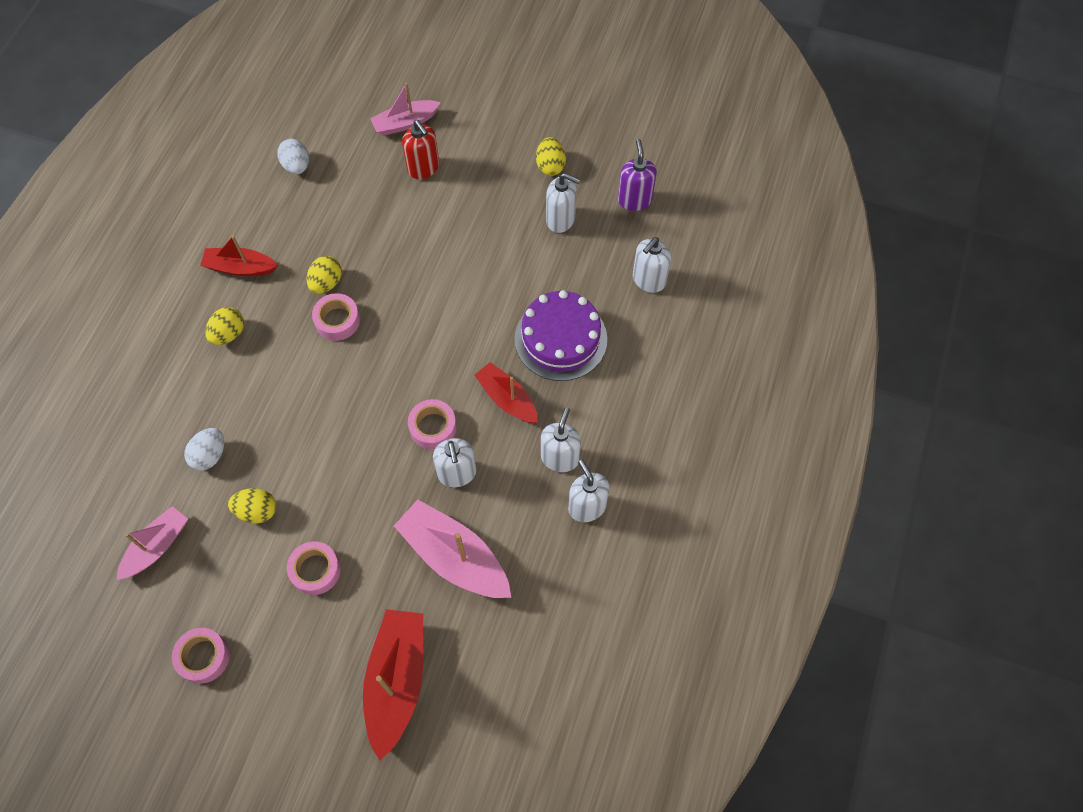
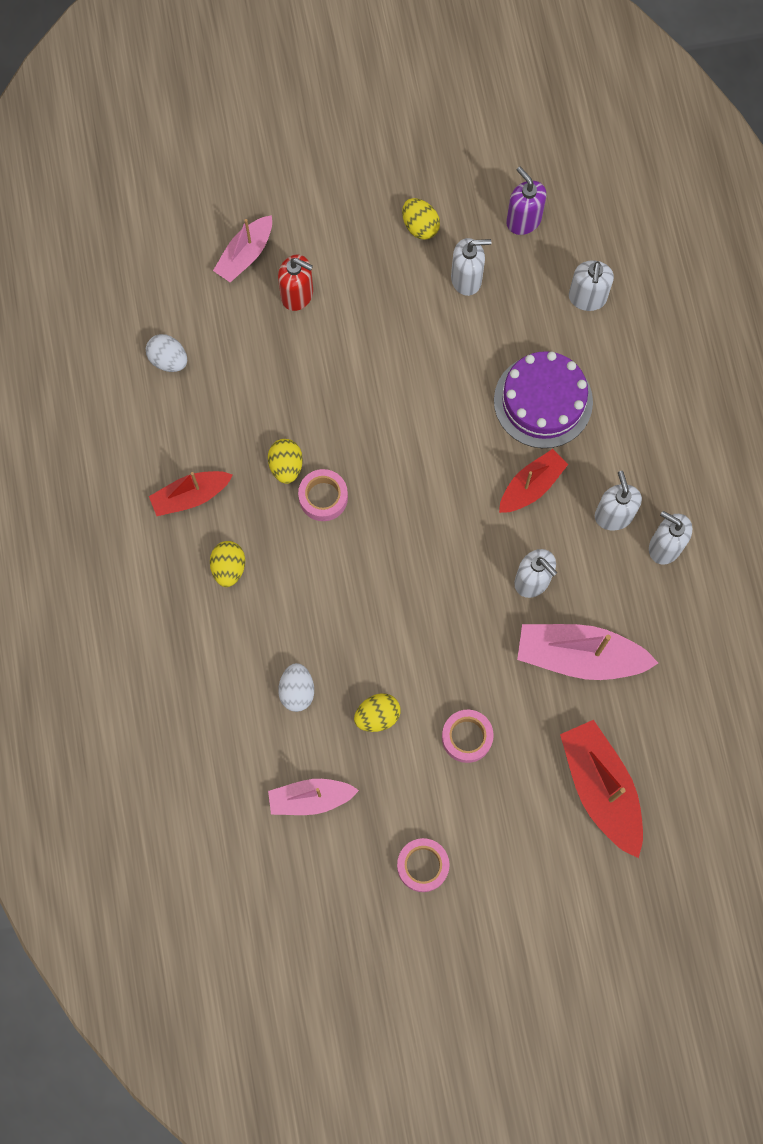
camera: 30 degrees left, 10 degrees up
pink boat [117,506,188,580] -> pink boat turned 105 degrees counterclockwise [268,779,359,815]
pink tape [408,399,457,449] -> none
red boat [474,362,537,423] -> red boat turned 120 degrees clockwise [499,449,568,513]

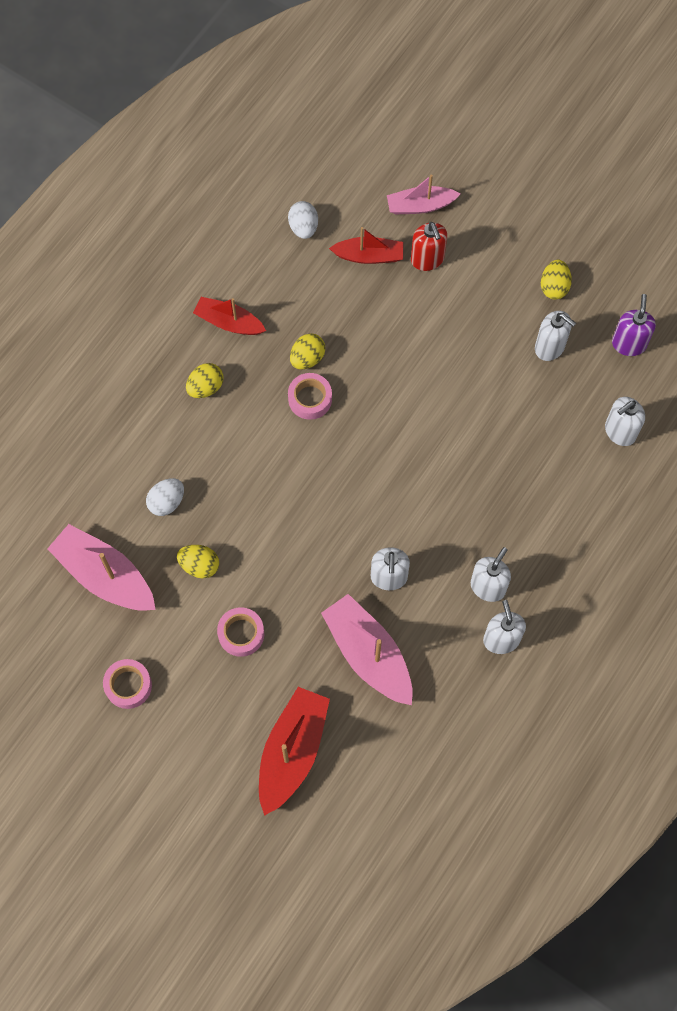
camera: 45 degrees right, 5 degrees down
pink boat [268,779,359,815] -> pink boat [47,524,156,611], size x1.58
purple cake [494,351,593,448] -> none
red boat [499,449,568,513] -> red boat moved to [329,227,403,264]

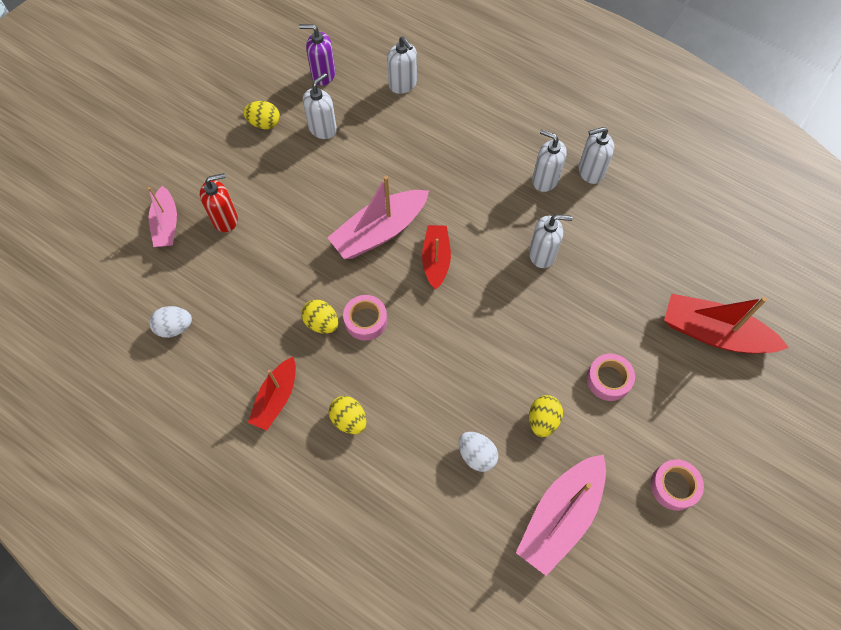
camera: 90 degrees left, 5 degrees down
pink boat [321,594,413,705] -> pink boat moved to [327,176,429,259]
red boat [329,227,403,264] -> red boat moved to [422,225,451,290]

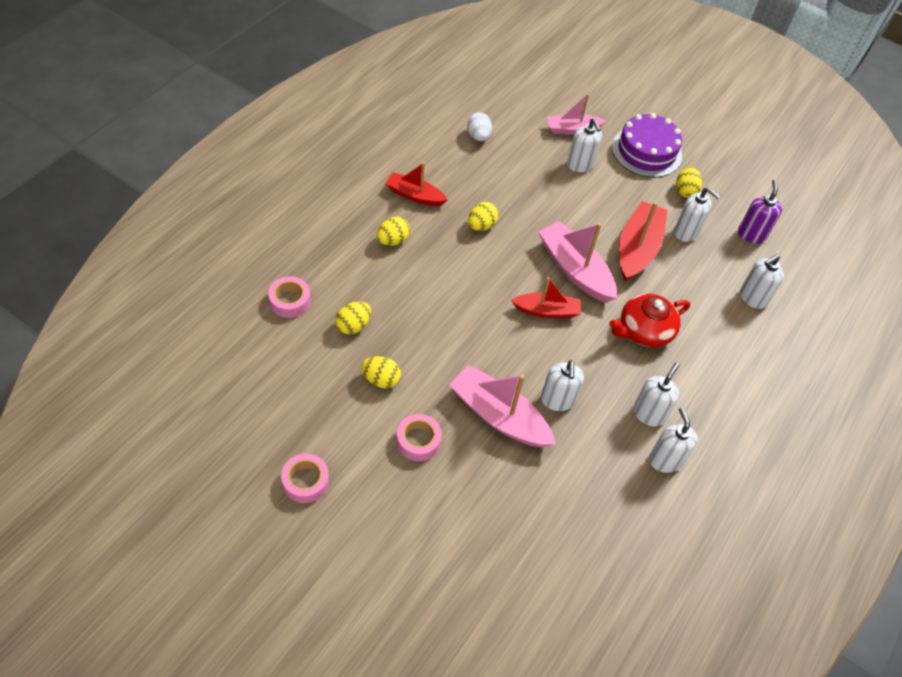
camera: 85 degrees right, 10 degrees down
red soap dispenser [200,173,238,232] -> white soap dispenser [567,118,602,172]
pink tape [343,295,387,341] -> pink tape moved to [268,276,311,318]
white egg [459,432,498,472] -> yellow egg [335,301,371,335]
pink boat [516,454,606,576] -> pink boat moved to [449,365,556,447]
red boat [664,294,789,354] -> red boat moved to [619,201,668,282]
none -> red teapot [609,294,690,347]
none -> purple cake [612,113,682,178]

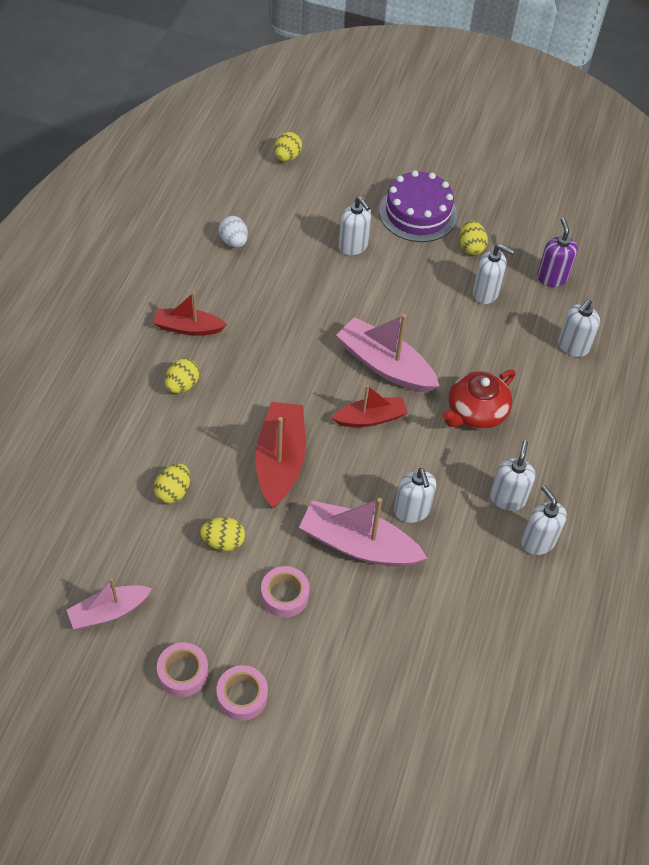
camera: 15 degrees left, 0 degrees up
pink tape [268,276,311,318] -> pink tape moved to [216,665,268,721]
yellow egg [468,202,499,231] -> yellow egg moved to [274,132,302,162]
pink boat [547,94,606,135] -> pink boat moved to [66,578,152,629]
red boat [619,201,668,282] -> red boat moved to [255,402,306,508]

